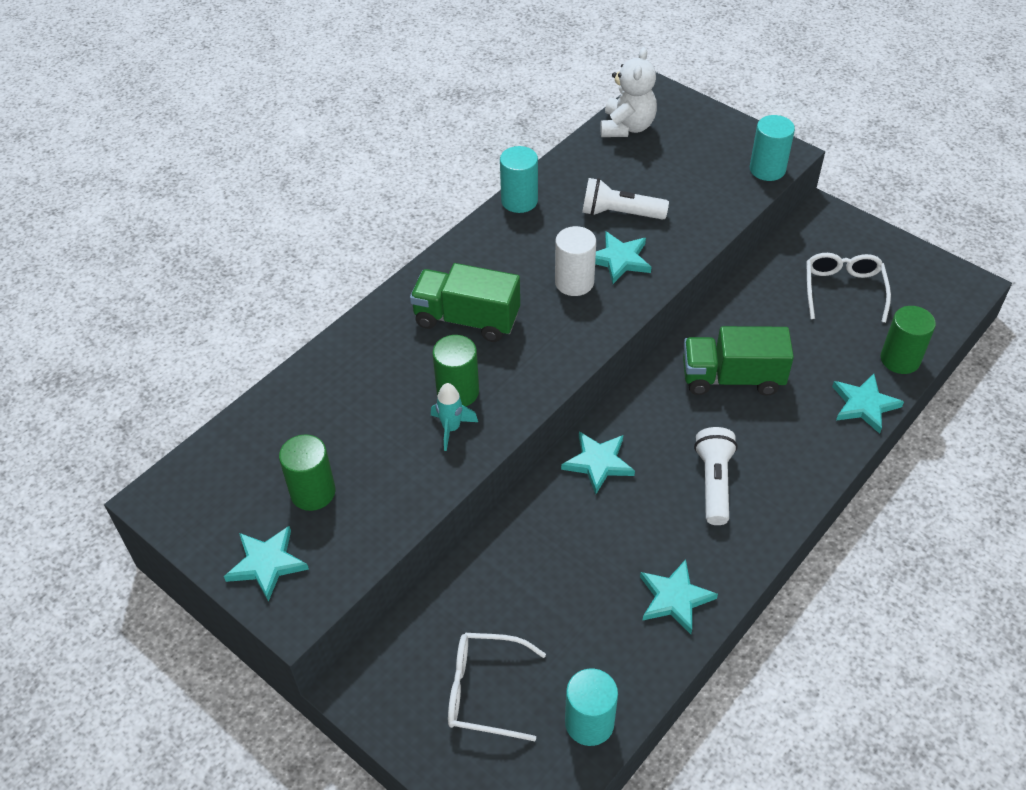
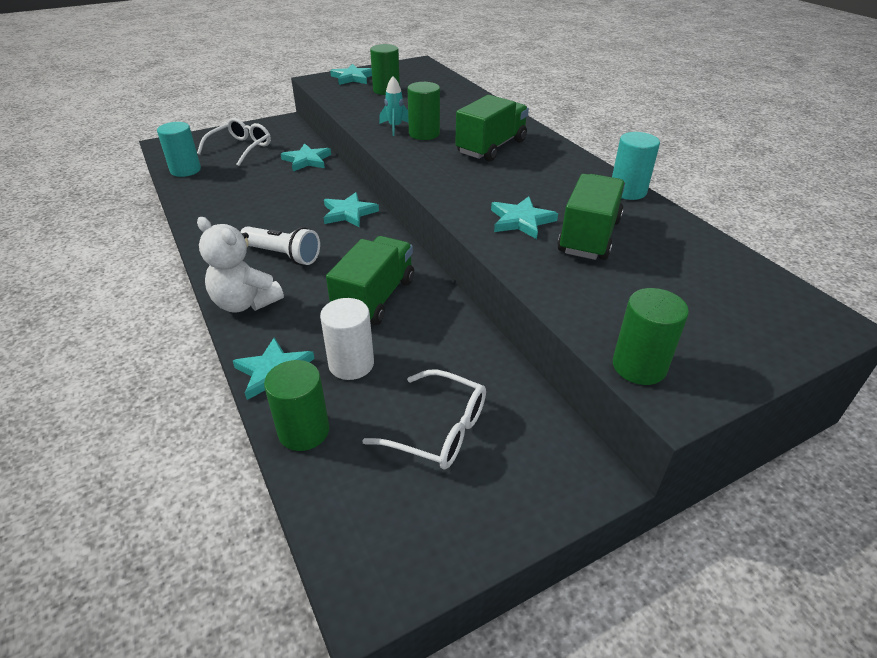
camera: 110 degrees right, 10 degrees down
white cylinder [555,226,596,296] -> white cylinder moved to [320,298,374,380]
white flashlight [582,178,669,220] -> green truck [558,174,625,260]
white teddy bear [600,47,657,137] -> white teddy bear moved to [197,217,284,313]
turquoise star [640,559,718,634] -> turquoise star moved to [281,143,331,171]
turquoise cylinder [750,115,795,181] -> green cylinder [613,288,689,385]

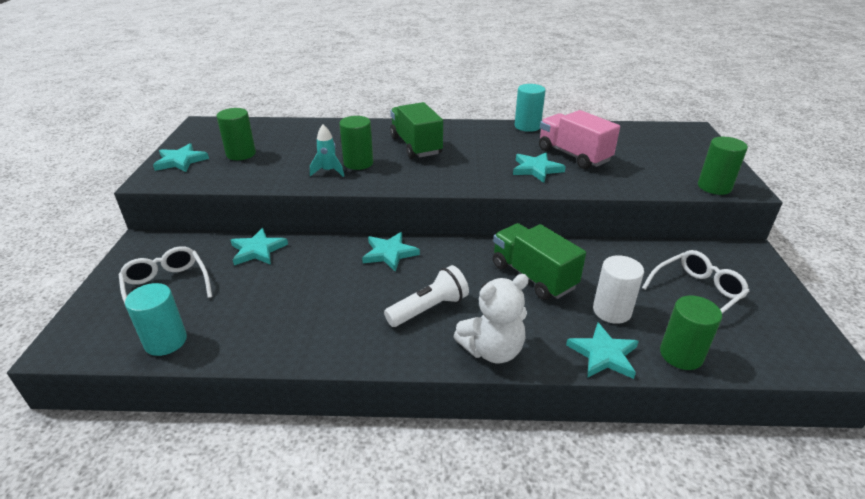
camera: 60 degrees left, 5 degrees down
green truck [558,174,625,260] -> pink truck [539,110,620,169]

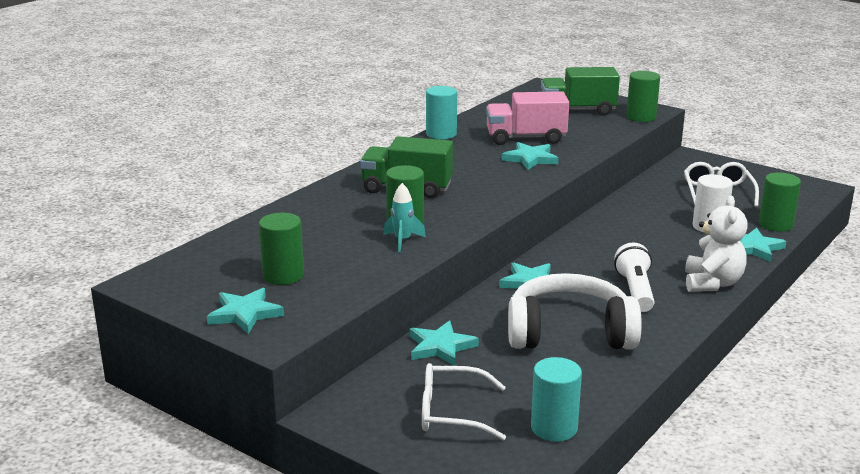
camera: 55 degrees left, 10 degrees down
green truck [493,223,586,300] -> green truck moved to [541,67,620,116]
none -> white headphones [508,273,642,349]

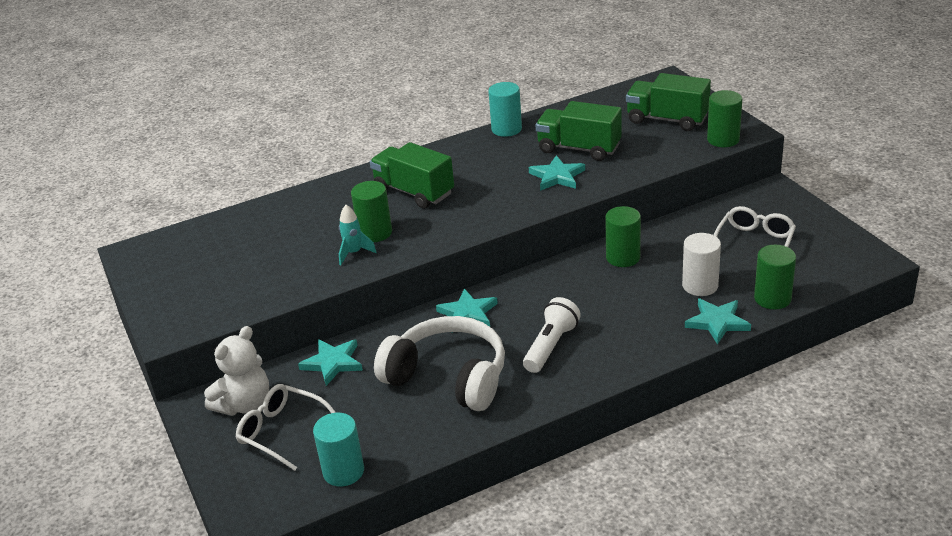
camera: 30 degrees right, 10 degrees up
turquoise star [207,288,284,334] -> none
green cylinder [259,213,304,285] -> green cylinder moved to [605,206,641,267]
pink truck [486,91,569,145] -> green truck [536,101,622,161]
white teddy bear [685,196,748,292] -> white teddy bear moved to [204,326,269,416]

